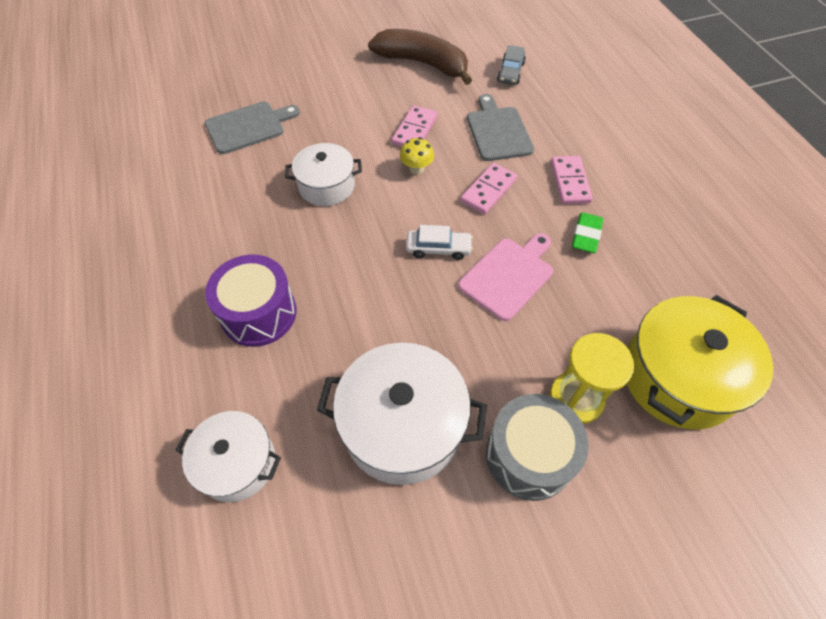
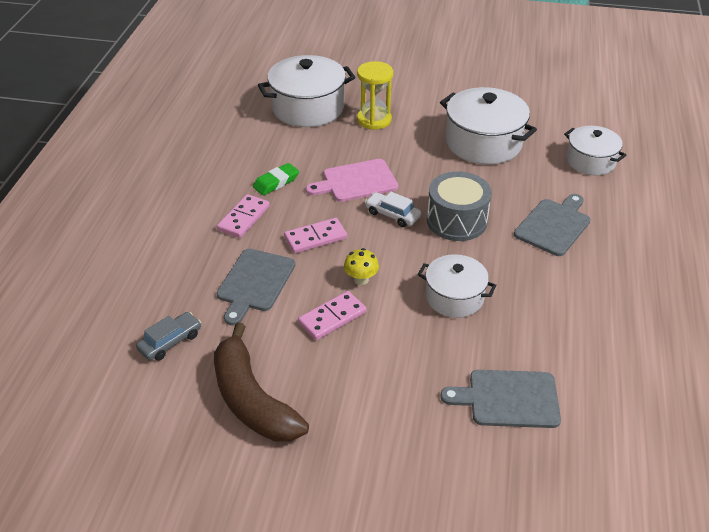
camera: 150 degrees left, 15 degrees down
purple drum [205,254,297,347] -> grey cutting board [514,194,591,256]
grey drum [486,394,589,501] -> grey drum moved to [427,171,492,241]
yellow pot [627,295,773,429] -> white pot [258,55,355,127]

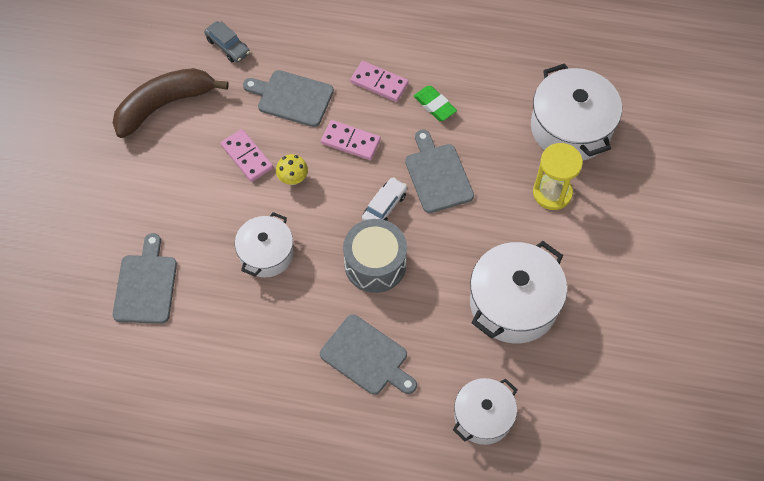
camera: 90 degrees right, 20 degrees up
pink domino [284,218,347,253] -> pink domino turned 45 degrees counterclockwise [321,120,381,160]
pink cutting board [306,159,398,202] -> grey cutting board [405,129,474,213]

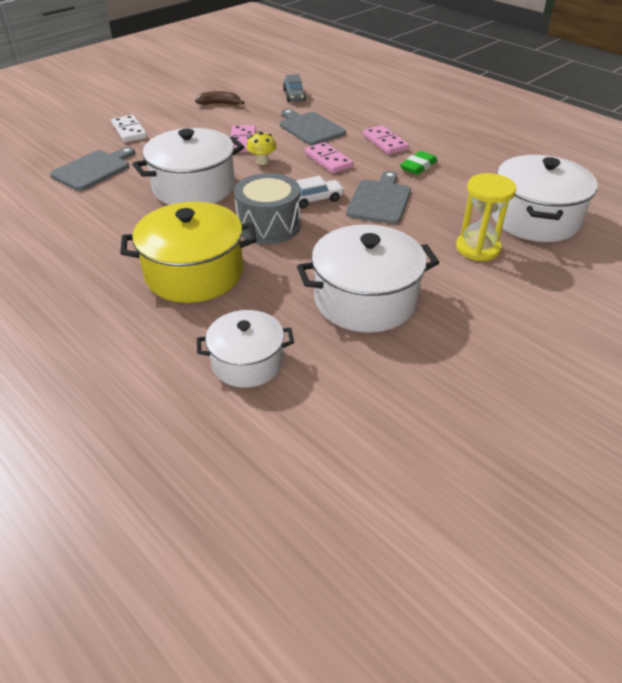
camera: 35 degrees right, 20 degrees down
brown banana [113,68,229,138] -> brown banana [195,91,245,105], size x0.49
white pot [235,212,293,278] -> white pot [132,128,244,205], size x1.60
grey cutting board [320,314,417,395] -> yellow pot [120,202,257,303]
green eraser [414,86,457,121] -> green eraser turned 45 degrees clockwise [400,151,437,175]
none -> white domino [111,115,147,143]

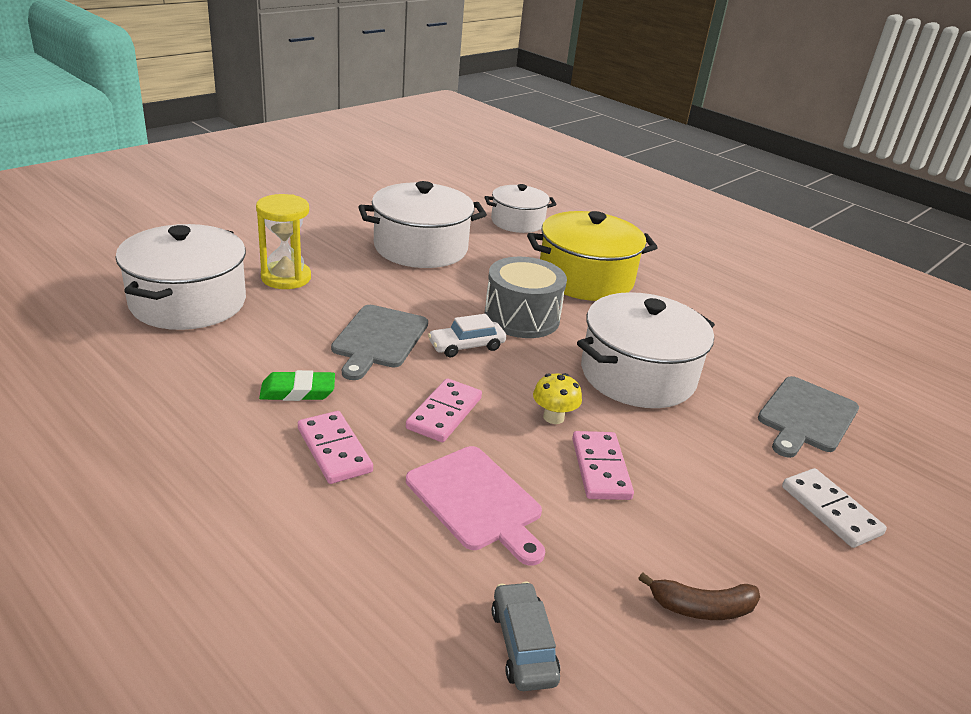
camera: 175 degrees right, 10 degrees down
grey cutting board [280,109,346,146] -> pink cutting board [406,446,545,566]
pink domino [305,142,353,173] -> pink domino turned 60 degrees clockwise [406,378,482,442]
green eraser [400,151,437,175] -> green eraser turned 45 degrees clockwise [259,370,335,401]

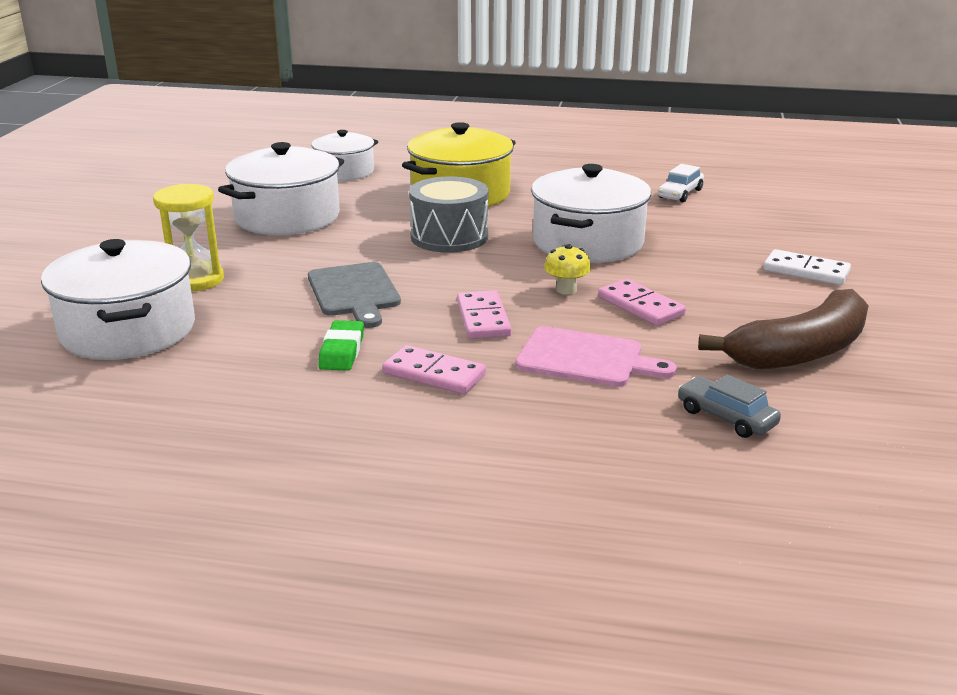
camera: 30 degrees left, 5 degrees down
green eraser [259,370,335,401] -> green eraser turned 45 degrees counterclockwise [318,320,364,371]
white car [428,314,506,357] -> white car moved to [658,164,704,202]
brown banana [638,572,760,620] -> brown banana [698,289,869,369], size x2.04
grey cutting board [758,376,859,458] -> none

